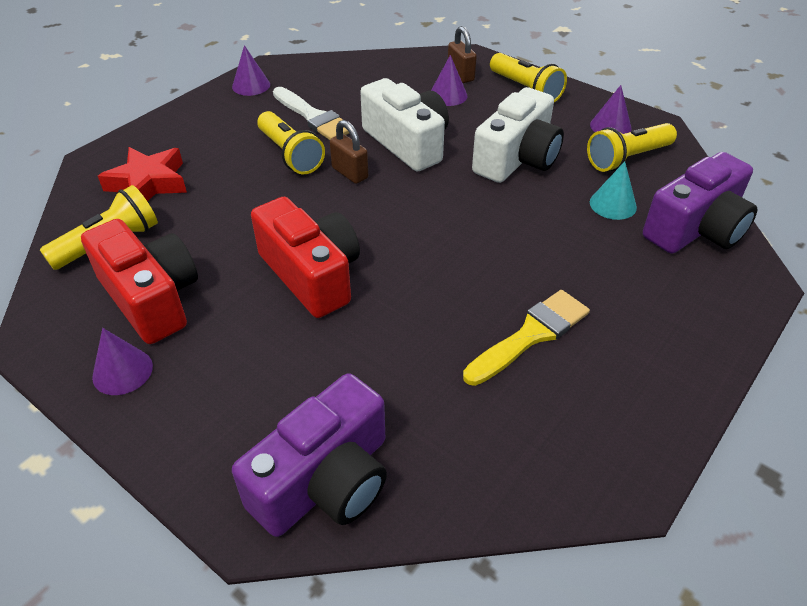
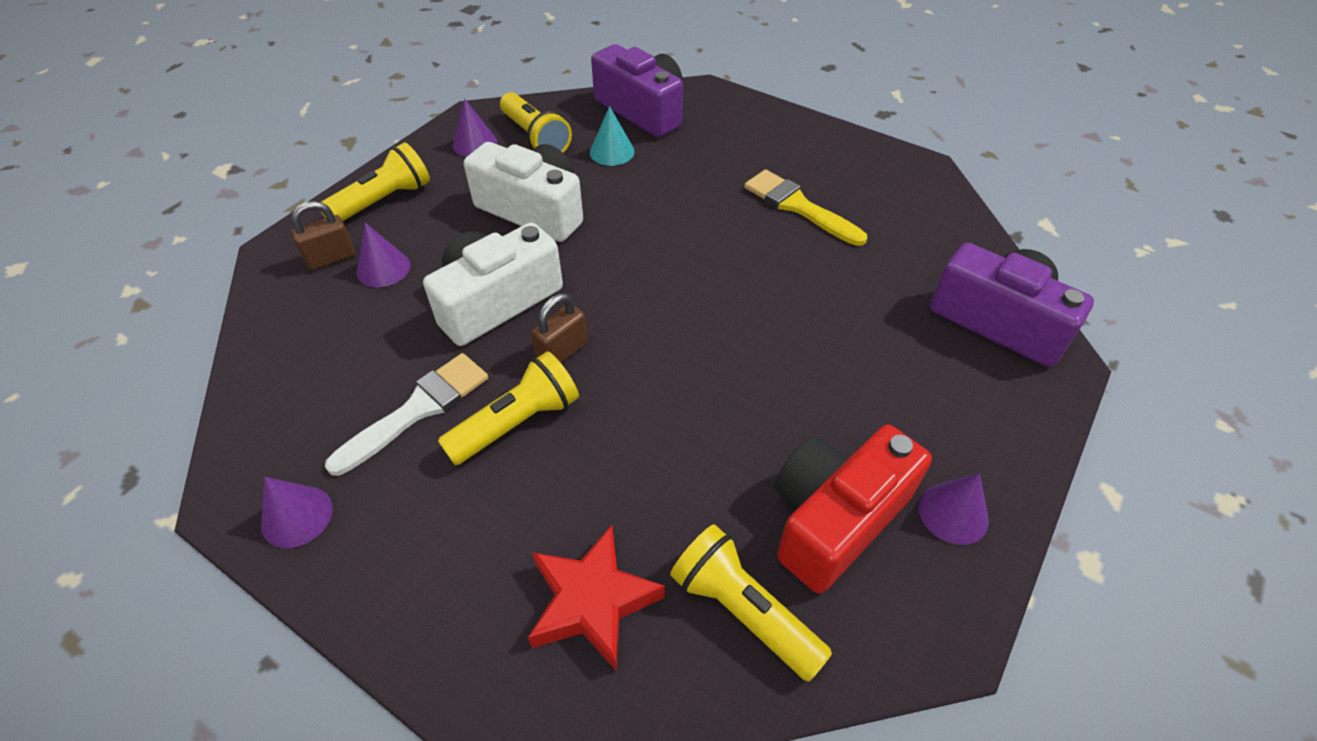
camera: 95 degrees left, 5 degrees up
red camera [251,197,360,318] -> none

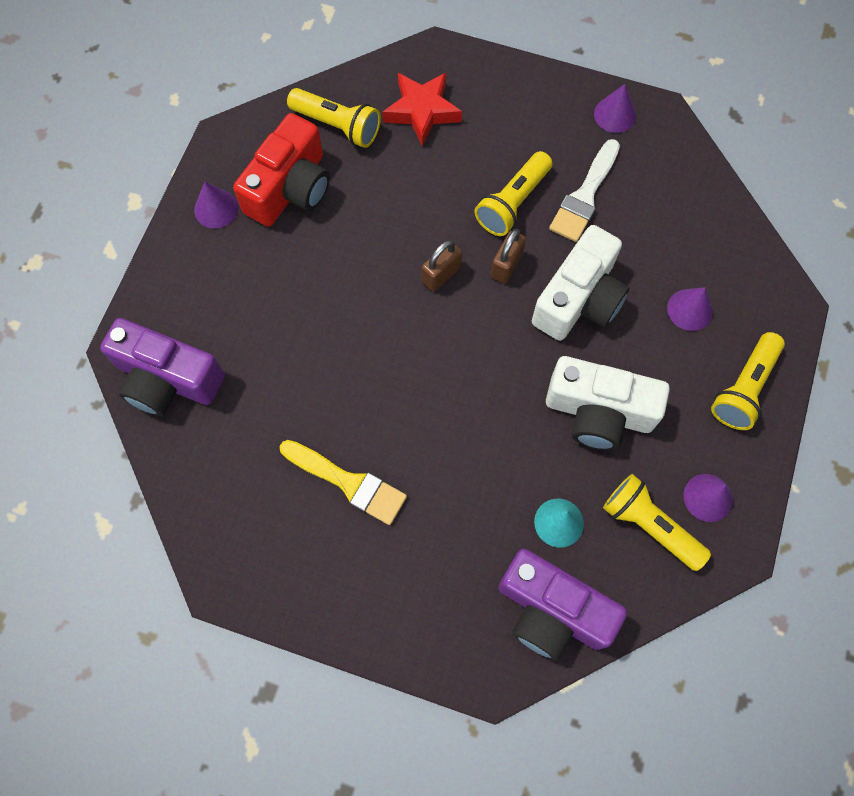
camera: 165 degrees right, 20 degrees up
brown padlock [291,201,356,270] -> brown padlock moved to [422,240,462,291]

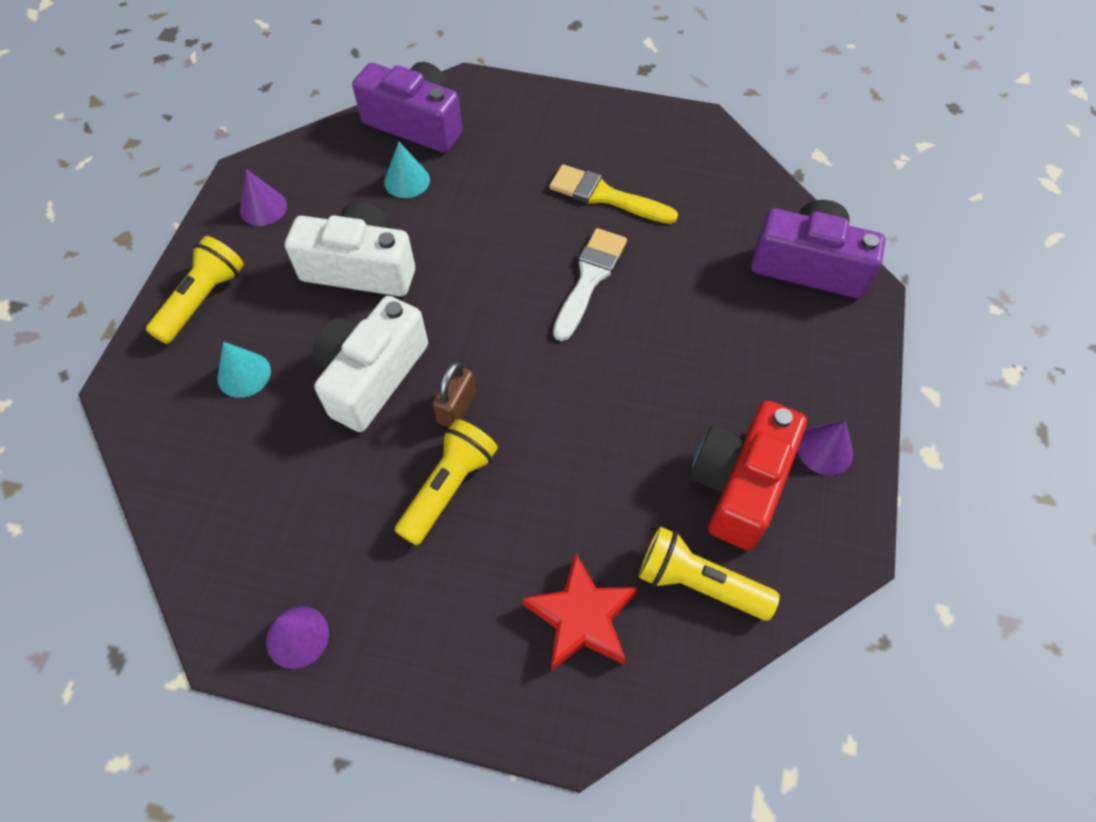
camera: 175 degrees right, 10 degrees down
brown padlock [422,240,462,291] -> none
white brush [549,139,620,242] -> white brush moved to [553,228,627,341]
yellow flashlight [603,474,711,571] -> none
purple cone [667,287,713,331] -> turquoise cone [217,342,271,398]

